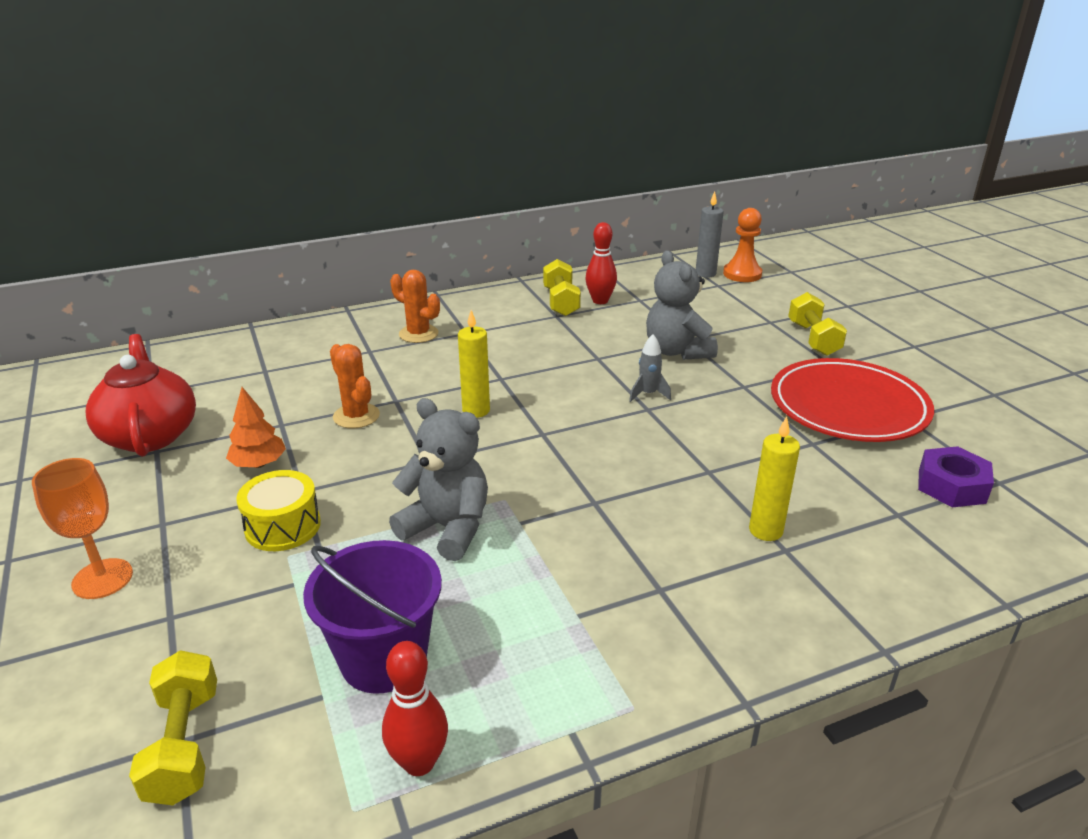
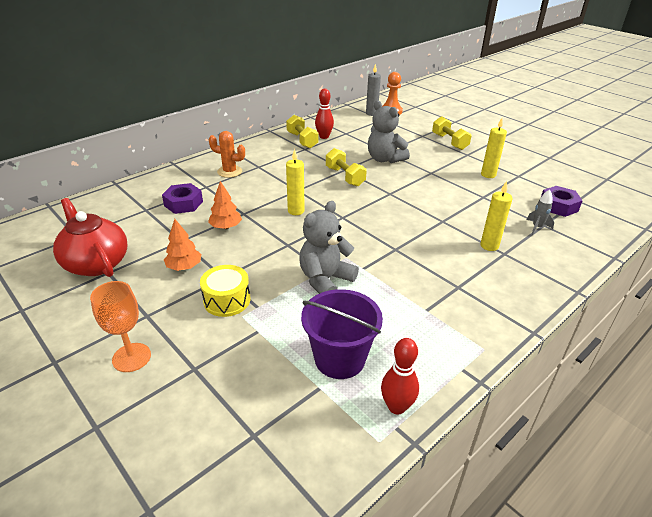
camera: 20 degrees left, 5 degrees up
yellow dumbbell [129,650,217,805] -> yellow dumbbell moved to [326,148,367,187]
orange cactus [330,344,380,428] -> orange tree [208,181,242,229]
grey teddy bear [389,398,488,561] -> grey teddy bear turned 60 degrees counterclockwise [299,201,359,294]
grey rocket [629,334,671,402] -> grey rocket moved to [527,190,554,235]
red plate [771,358,934,442] -> yellow candle [481,118,507,178]
none -> purple nut [162,183,203,214]

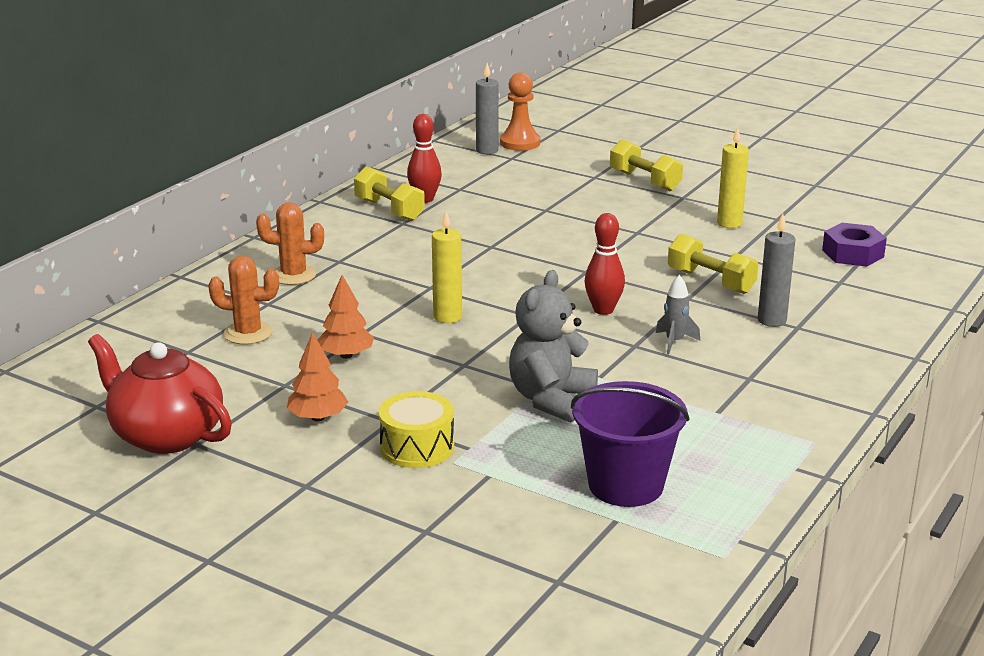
camera: 15 degrees left, 10 degrees down
orange goblet [90,281,151,372] -> none
purple nut [162,183,203,214] -> orange cactus [208,256,279,344]
yellow dumbbell [326,148,367,187] -> yellow dumbbell moved to [668,234,758,294]
grey teddy bear [368,100,410,163] -> none
red bowling pin [381,338,419,415] -> red bowling pin moved to [584,213,625,315]
yellow candle [480,181,512,251] -> grey candle [758,214,796,327]
grey rocket [527,190,554,235] -> grey rocket moved to [656,275,700,354]

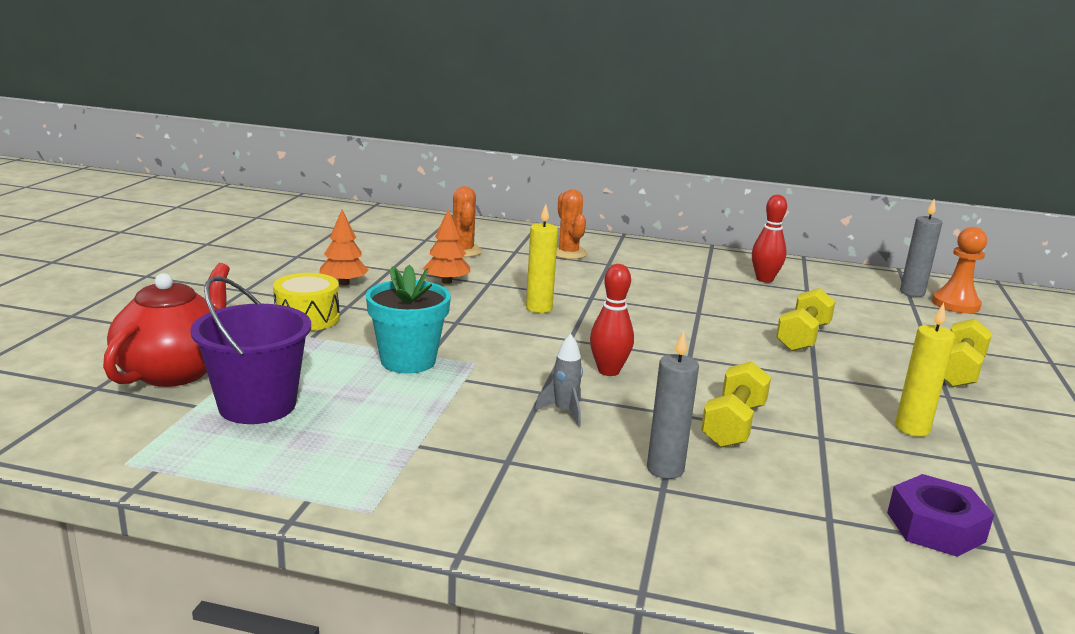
camera: 70 degrees right, 5 degrees down
red teapot [88,334,232,454] -> red teapot moved to [103,263,230,387]
yellow dumbbell [354,166,425,221] -> yellow dumbbell moved to [776,288,836,351]
grey teddy bear [509,270,598,423] -> turquoise flower pot [366,265,451,374]

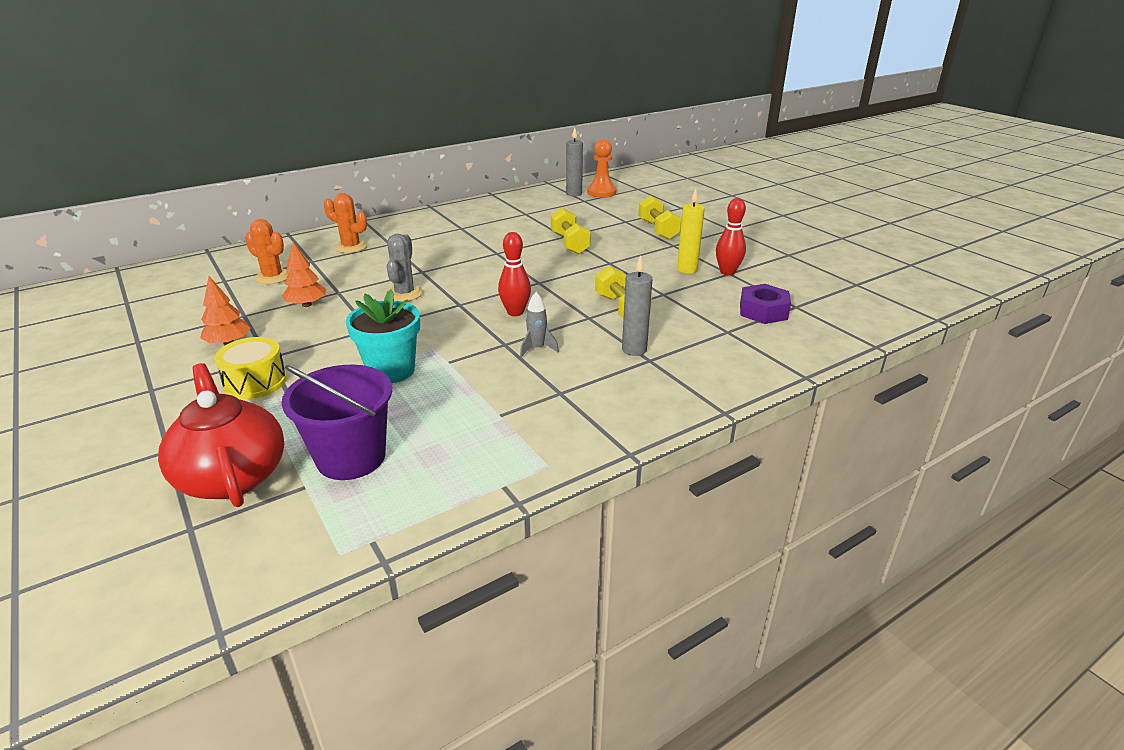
camera: 45 degrees left, 10 degrees up
yellow candle [526,204,558,313] -> grey cactus [386,234,423,302]
red bowling pin [752,195,787,283] -> red bowling pin moved to [716,198,746,275]

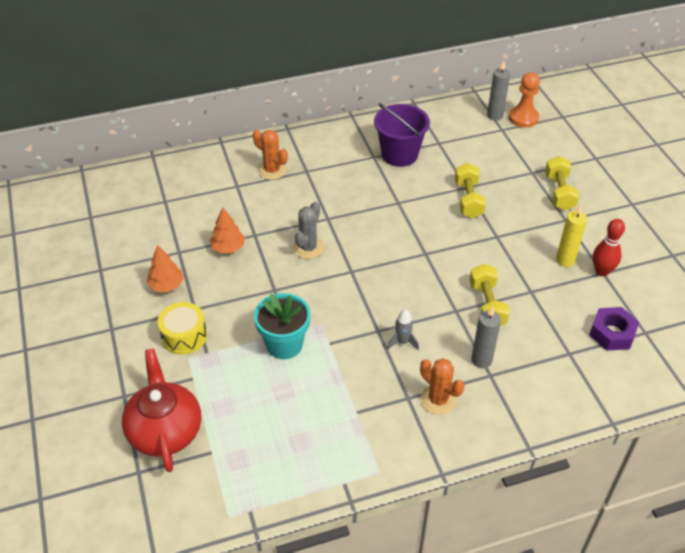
camera: 15 degrees right, 15 degrees up
orange cactus [245,219,289,284] -> orange cactus moved to [420,358,465,415]
purple bucket [282,365,392,480] -> purple bucket moved to [374,103,430,167]
red bowling pin [498,232,531,316] -> none

